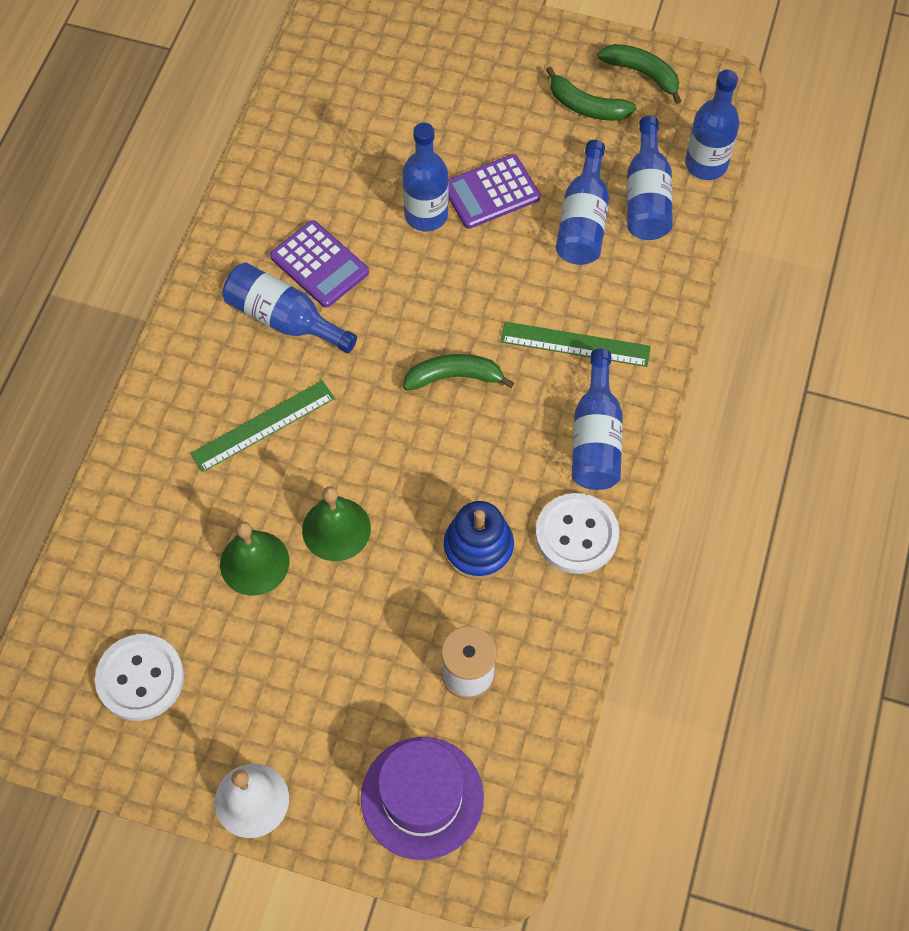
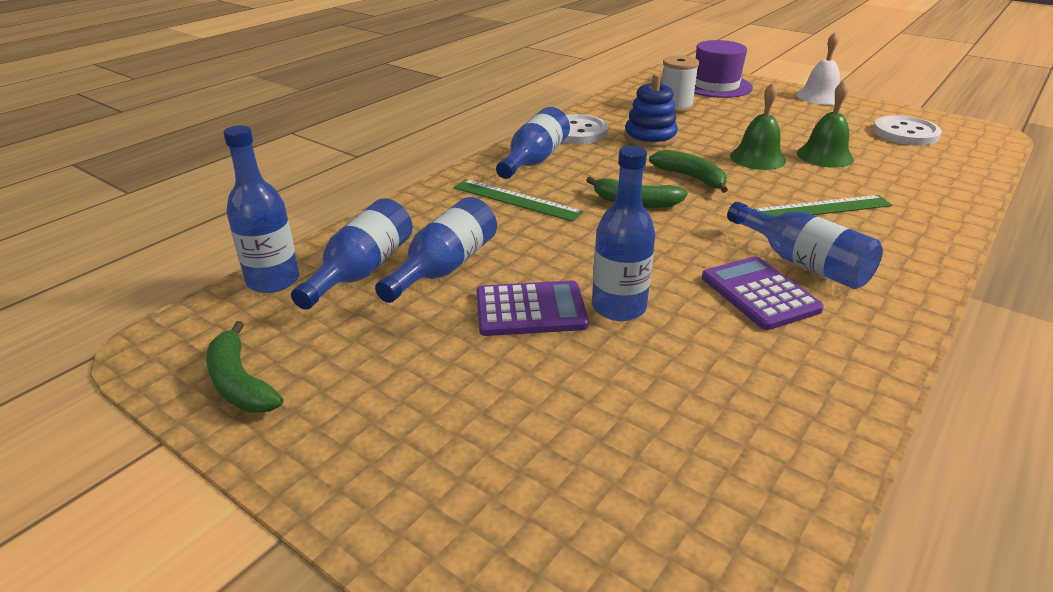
camera: 160 degrees left, 30 degrees down
green banana [546,66,636,121] -> green banana moved to [649,150,728,193]

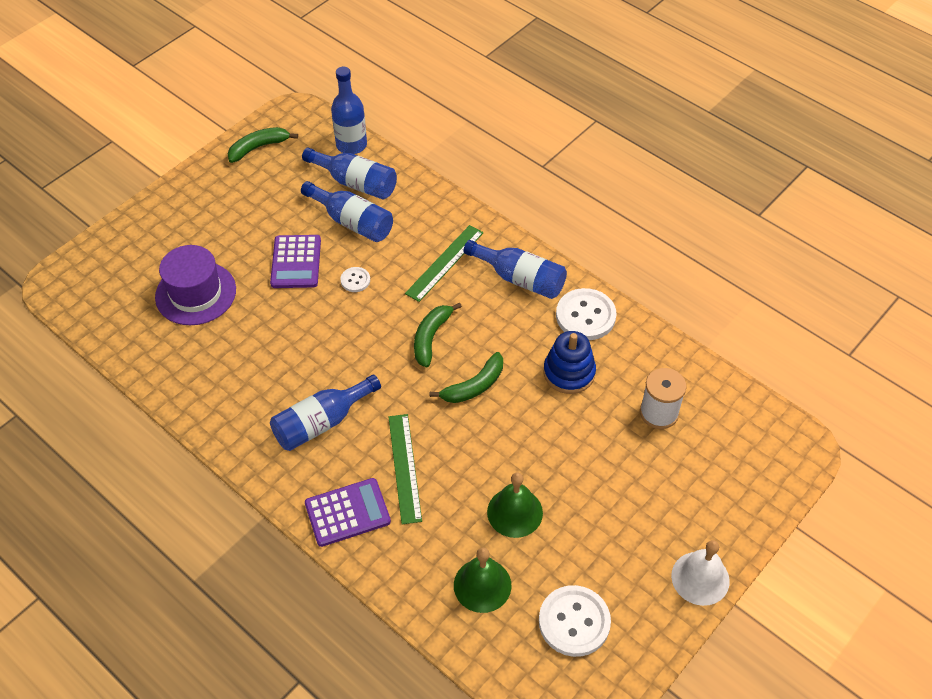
camera: 95 degrees right, 20 degrees up
blue bottle [592,146,655,321] -> none
purple hat [694,40,753,98] -> purple hat moved to [155,245,236,325]
purple calculator [702,256,824,330] -> purple calculator moved to [305,478,391,547]
green bell [730,83,786,170] -> green bell moved to [454,547,512,613]
none -> white button [340,267,370,292]

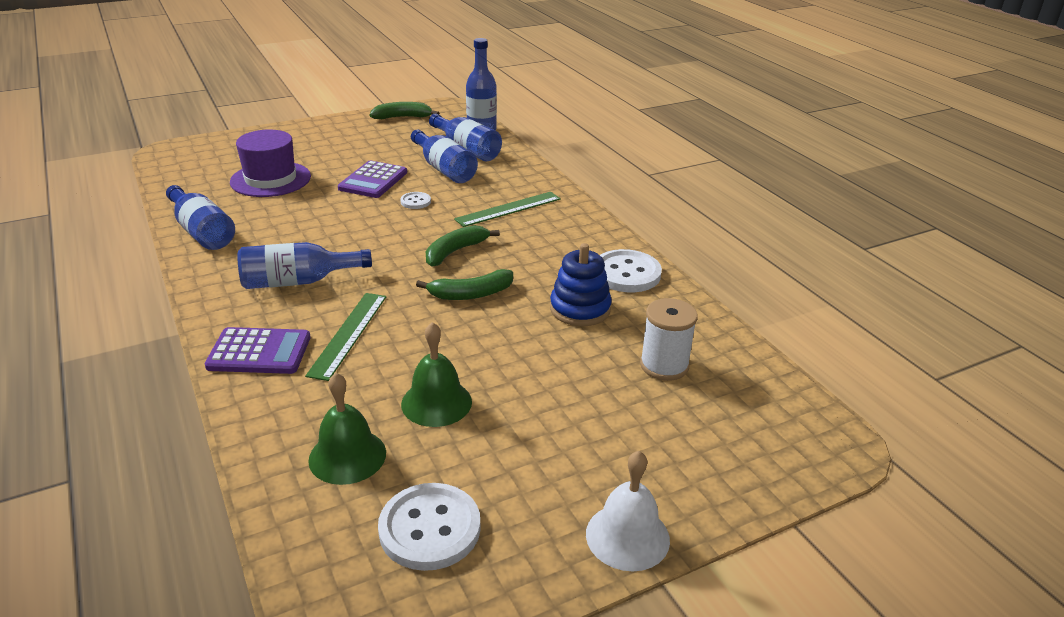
camera: 20 degrees right, 20 degrees down
blue bottle [463,240,567,299] -> blue bottle moved to [166,185,235,250]

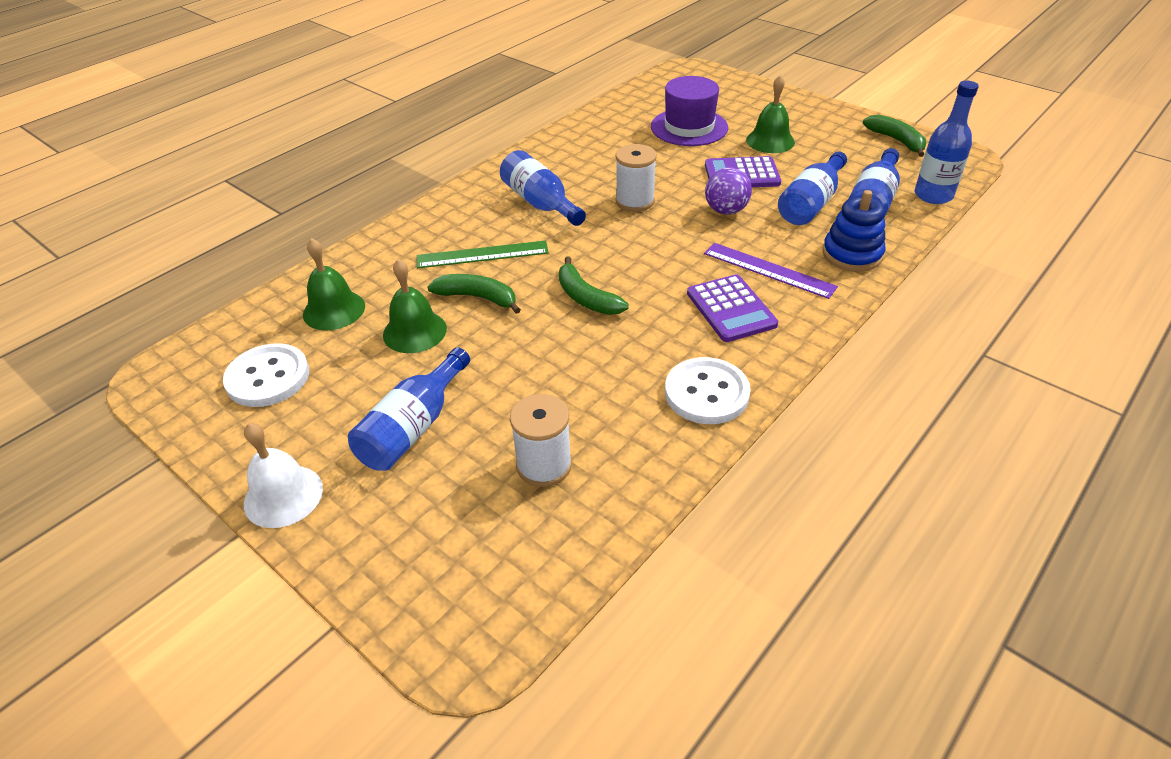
camera: 70 degrees right, 10 degrees up
blue bottle [166,185,235,250] -> blue bottle moved to [348,347,470,471]
purple calculator [205,327,310,374] -> purple calculator moved to [687,275,778,342]
white button [400,192,431,209] -> purple ball [705,167,752,215]
green banana [426,225,500,267] -> green banana moved to [427,274,521,314]
green ruler [454,192,561,227] -> purple ruler [704,243,838,299]
blue stacking toy [550,243,612,326] -> blue stacking toy moved to [822,190,886,272]
none -> white spool [616,144,657,212]
none -> green bell [746,75,795,153]

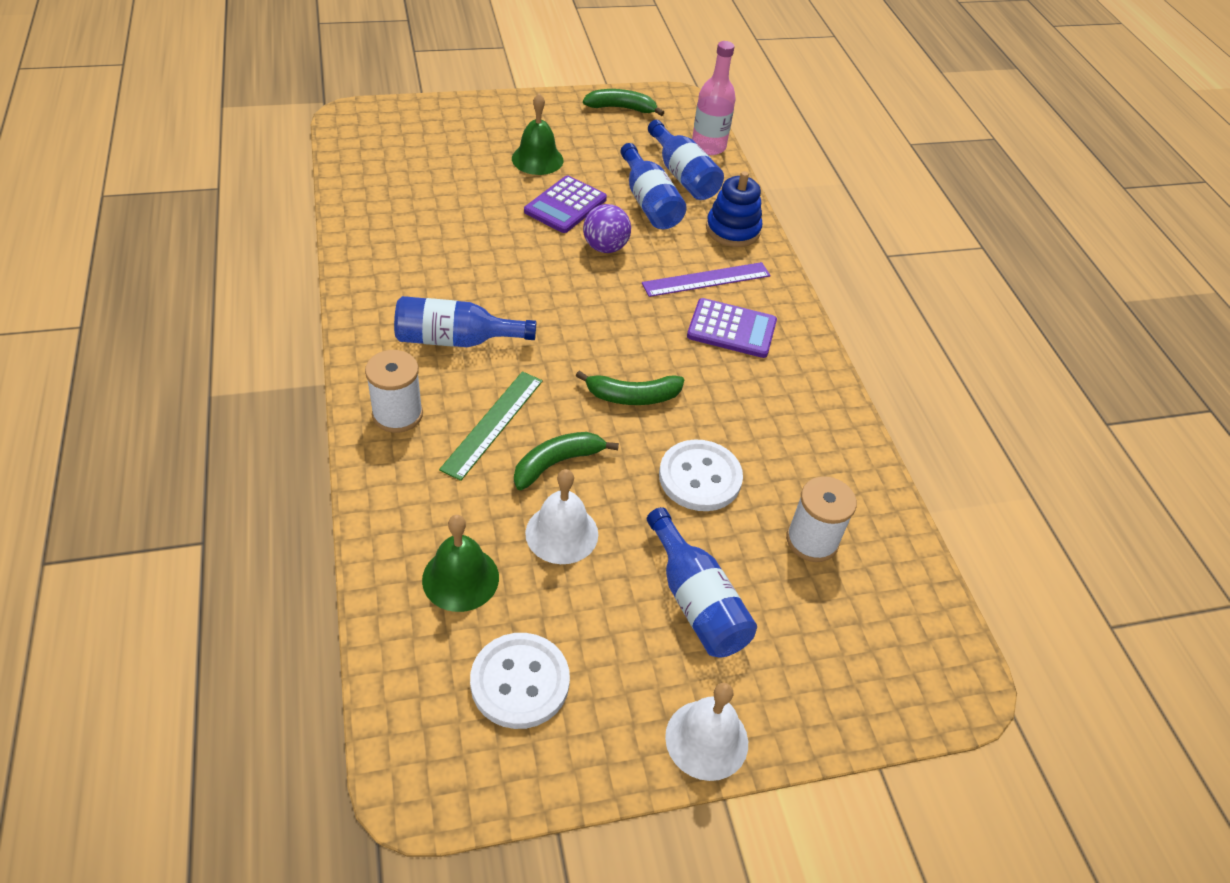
camera: 60 degrees left, 5 degrees up
green bell [383,259,447,353] -> white bell [525,469,598,564]
white spool [616,144,657,212] -> white spool moved to [365,350,423,433]
purple hat [651,76,728,146] -> none
white button [665,357,751,424] -> white button moved to [659,440,743,511]
blue bottle [915,81,979,204] -> pink bottle [692,41,736,155]

